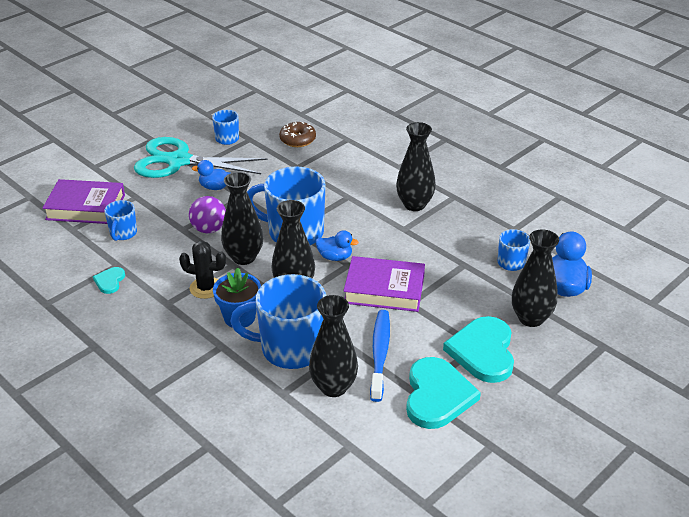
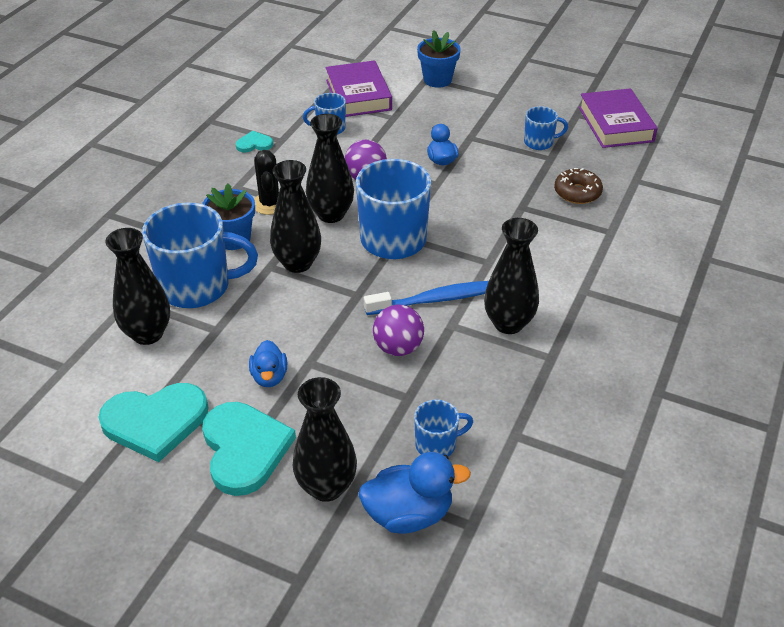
camera: 70 degrees right, 5 degrees up
turquoise scissors [134,137,268,178] -> none
blue mug [230,274,326,369] -> blue mug turned 105 degrees clockwise [142,202,258,308]
blue duck [316,230,359,261] -> blue duck moved to [249,340,287,387]
purple book [343,256,425,312] -> purple book moved to [579,88,658,148]
blue toothbrush [370,310,390,402] -> blue toothbrush moved to [364,281,489,315]
turquoise heart [443,316,514,383] -> turquoise heart turned 90 degrees clockwise [202,402,296,496]
none -> purple ball [373,305,424,356]
none -> blue flower pot [417,30,460,88]

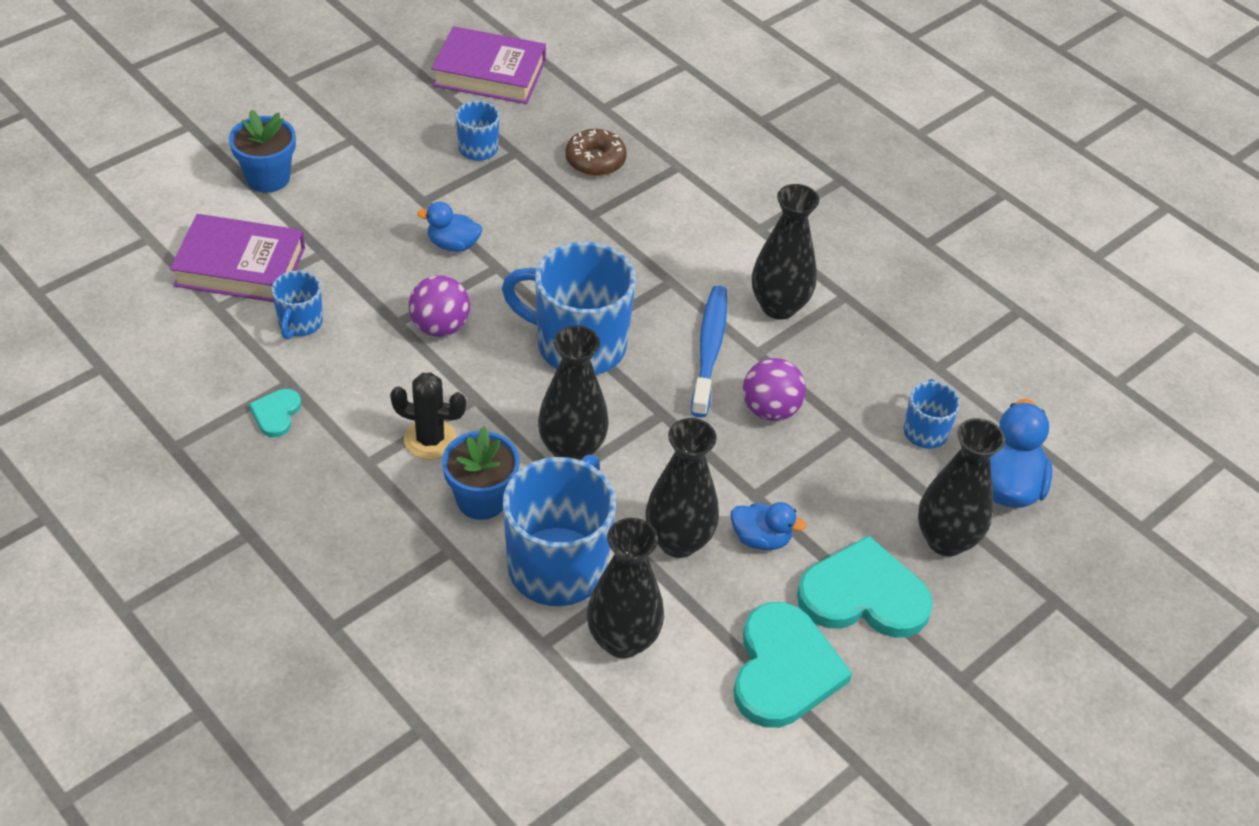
camera: 70 degrees left, 5 degrees up
black vase [306,114,354,223] -> black vase moved to [646,418,719,558]

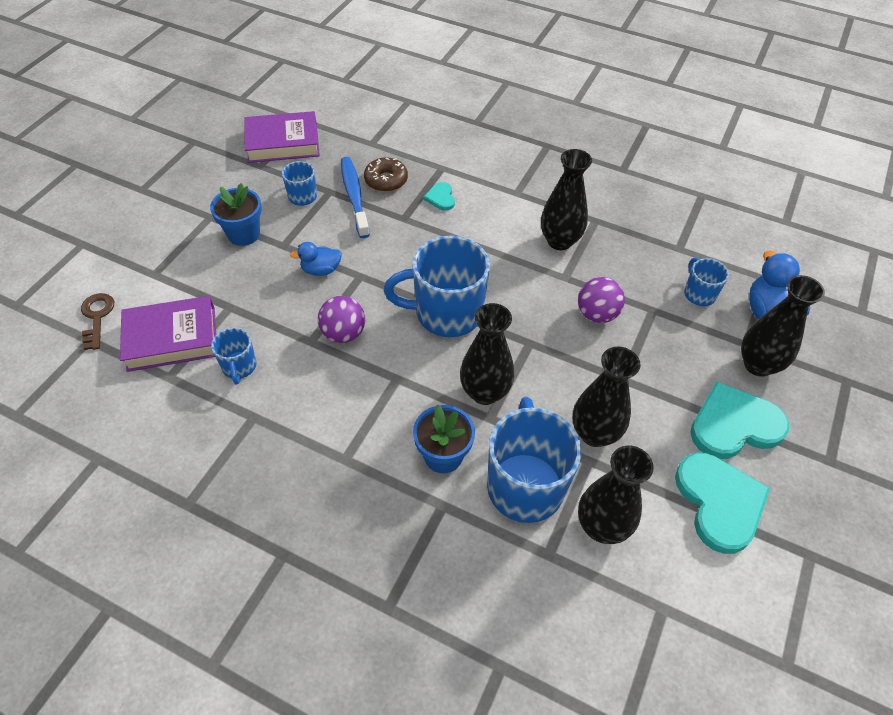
camera: 20 degrees left, 5 degrees up
blue flower pot [229,110,296,193] -> blue flower pot moved to [210,183,262,246]
turquoise heart [249,389,301,437] -> turquoise heart moved to [424,182,455,211]
black cactus [390,372,466,460] -> none
blue toothbrush [691,285,727,417] -> blue toothbrush moved to [341,157,370,238]
blue duck [731,502,807,550] -> none
none -> brown key [81,293,114,350]

